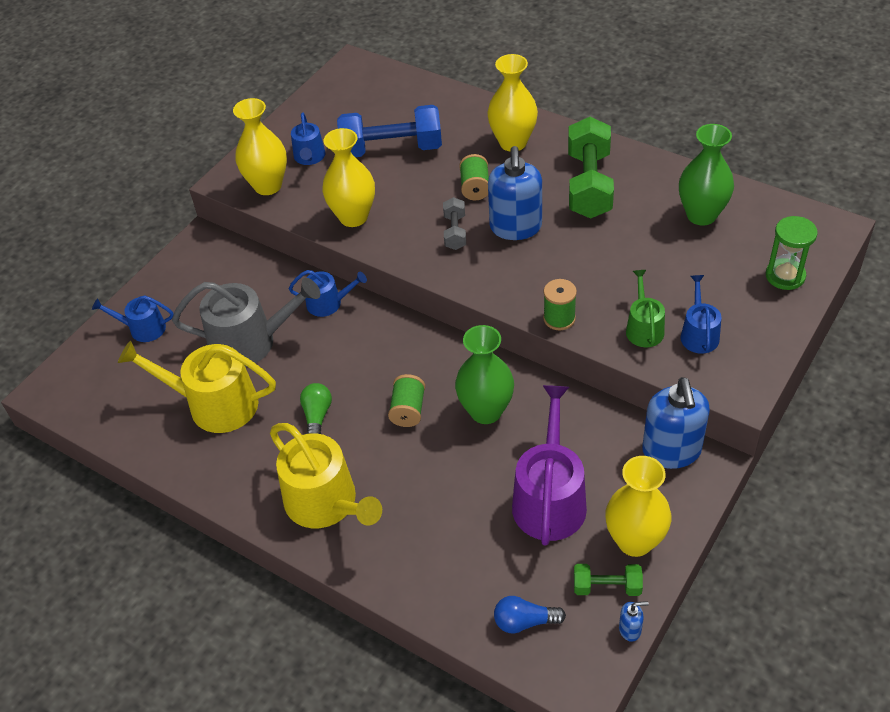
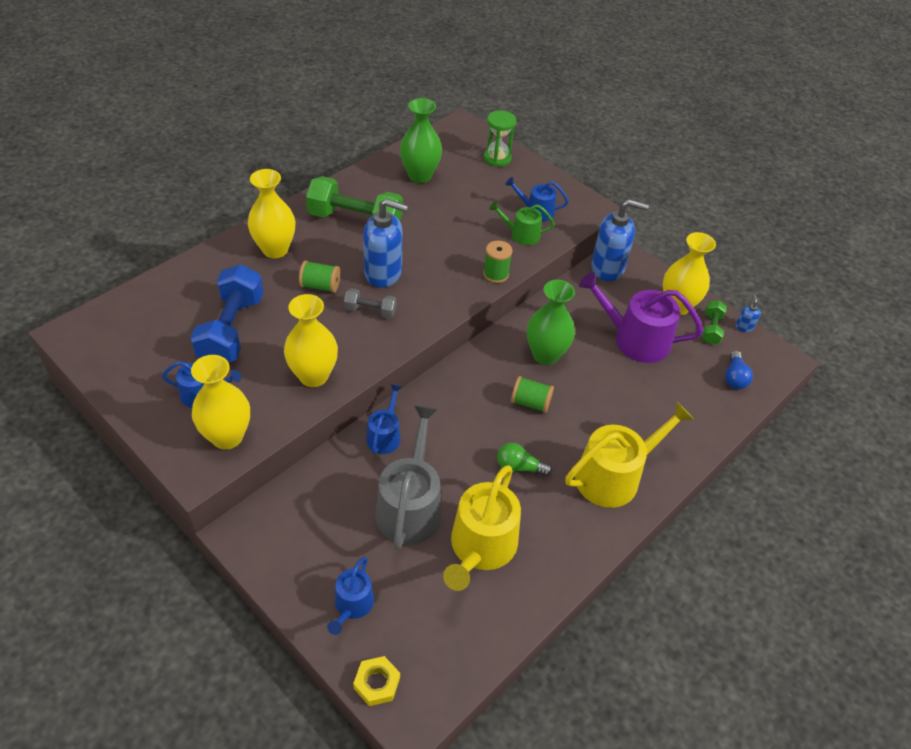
camera: 85 degrees left, 0 degrees up
none -> yellow nut [353,656,400,706]

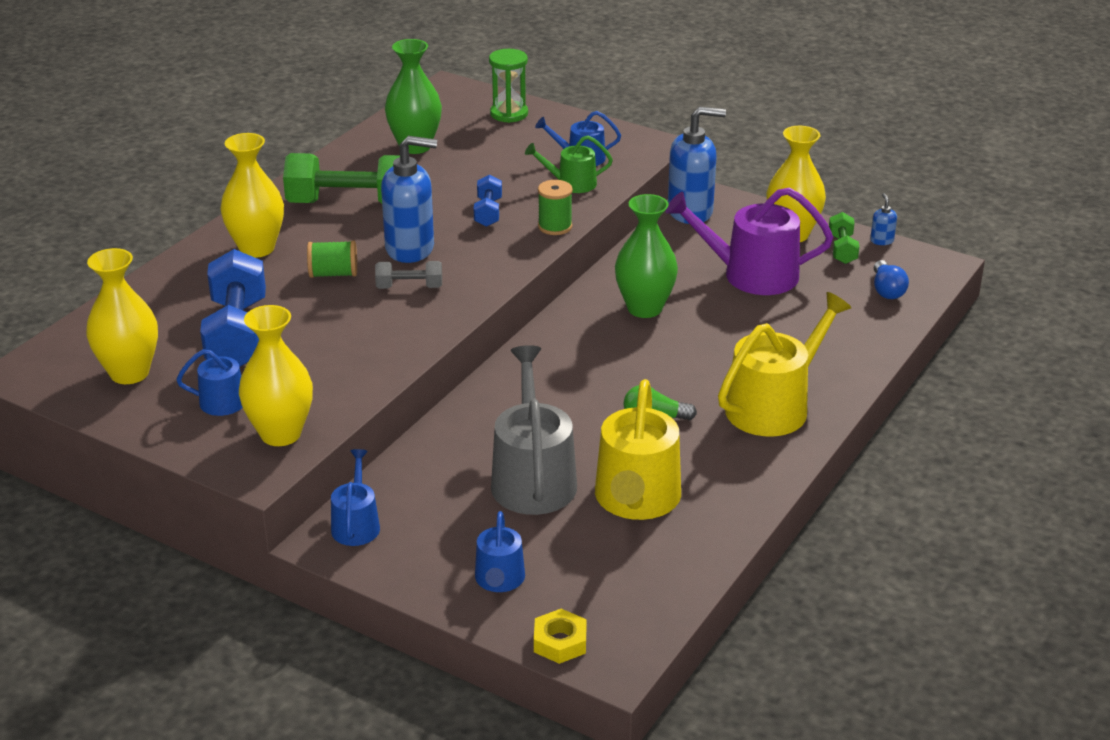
camera: 10 degrees left, 15 degrees down
yellow vase [284,294,338,387] -> yellow vase moved to [86,248,158,384]
blue watering can [366,384,402,454] -> blue watering can moved to [331,449,380,546]
green spool [511,376,554,413] -> none
none -> blue dumbbell [474,175,502,227]

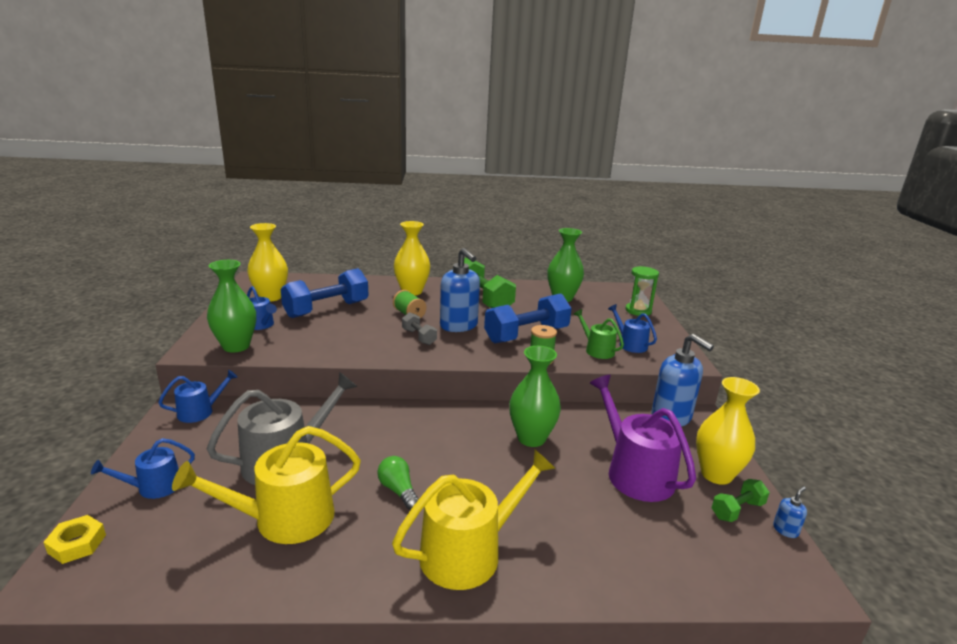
camera: 55 degrees right, 10 degrees down
yellow vase [239,305,313,446] -> green vase [207,260,256,353]
blue dumbbell [474,175,502,227] -> blue dumbbell [484,293,572,343], size x2.00
yellow watering can [718,292,851,437] -> yellow watering can turned 45 degrees counterclockwise [392,450,555,590]
blue light bulb [873,260,909,299] -> none

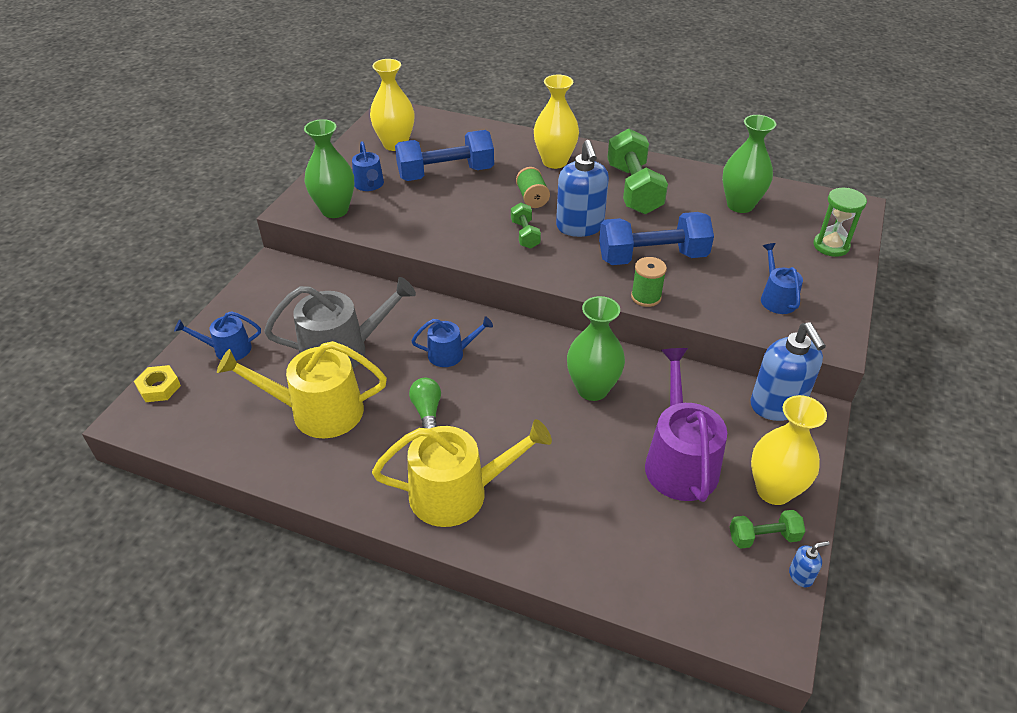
camera: 25 degrees right, 20 degrees up
blue watering can [158,370,238,423] -> blue watering can moved to [411,316,493,367]
grey dumbbell [402,312,437,345] -> green dumbbell [511,203,541,249]
green watering can [574,309,624,359] -> none

